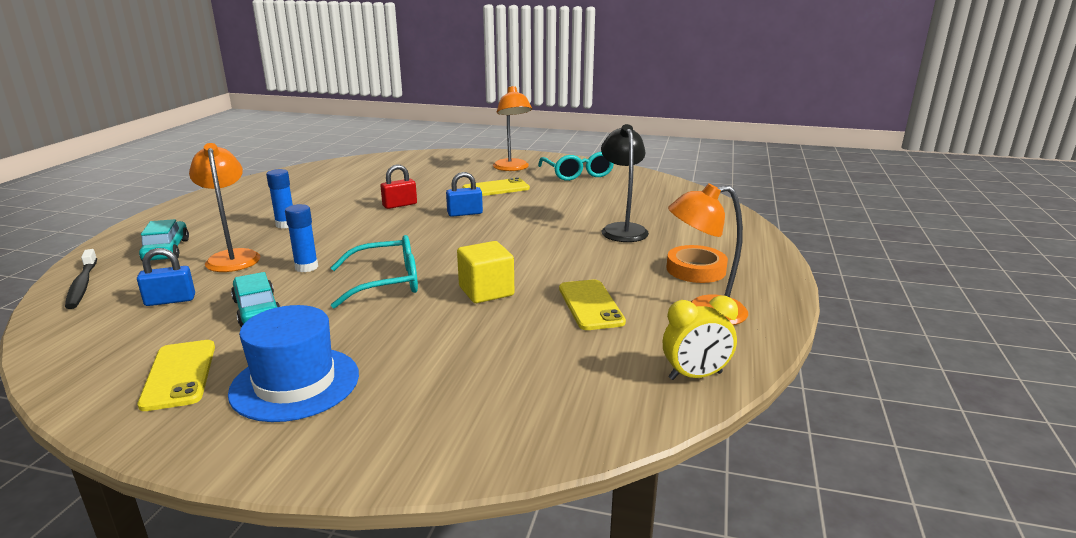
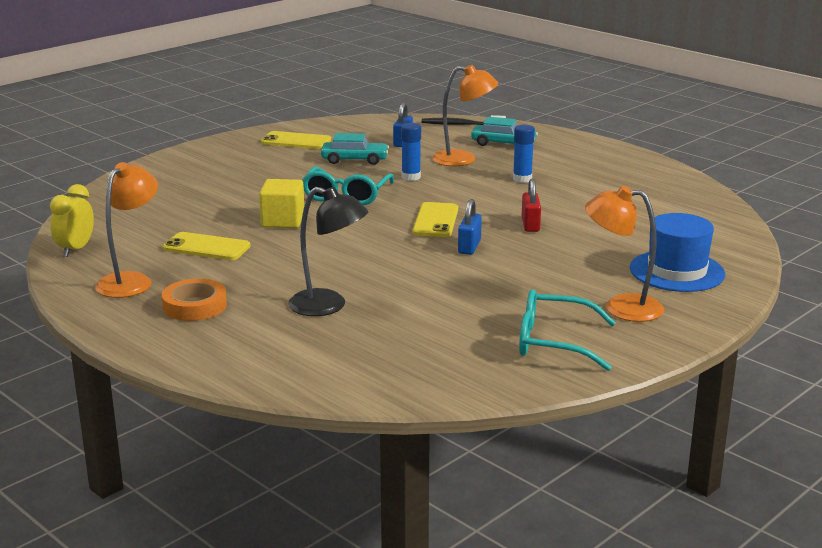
camera: 120 degrees right, 0 degrees up
blue hat [228,305,359,422] -> blue hat moved to [630,213,725,292]
yellow phone [462,177,530,196] -> yellow phone moved to [413,202,458,237]

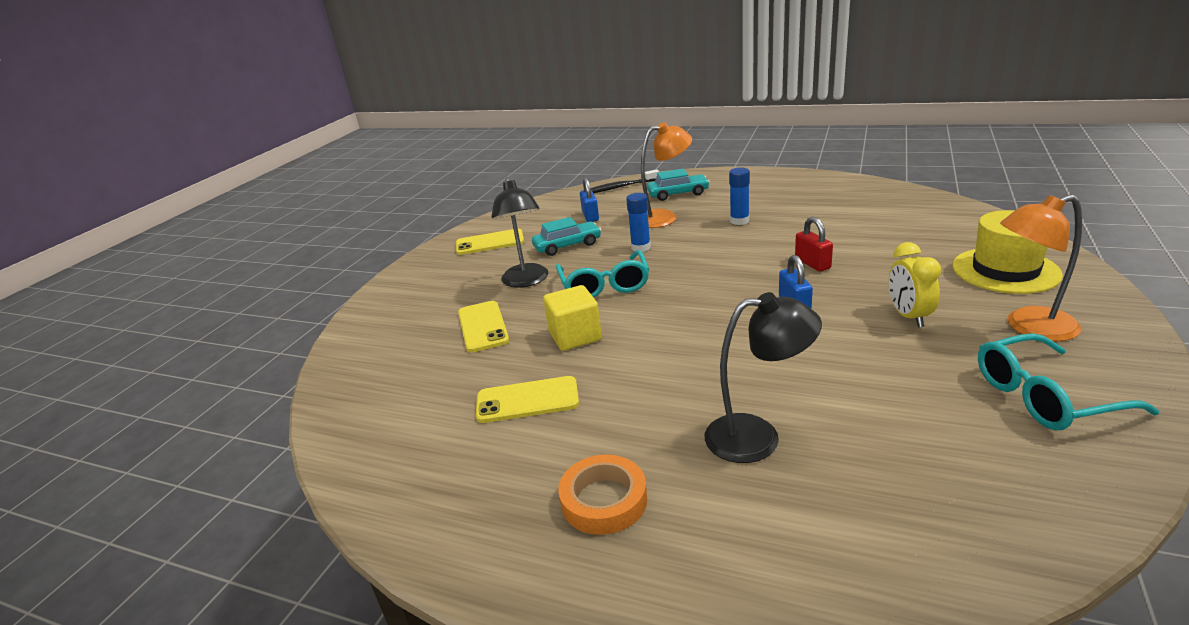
camera: 20 degrees left, 5 degrees up
yellow clock [50,184,94,257] -> yellow clock moved to [889,242,941,328]
orange lamp [95,162,158,298] -> none
yellow phone [413,202,458,237] -> yellow phone moved to [458,301,509,352]
blue hat [630,213,725,292] -> yellow hat [952,210,1063,294]
none -> black lamp [492,177,548,288]

